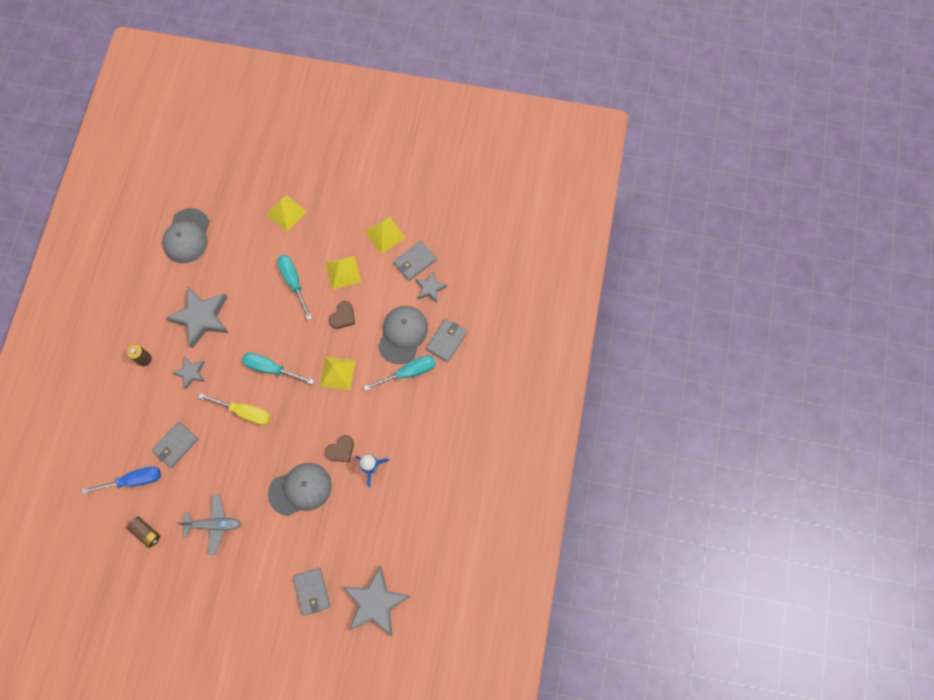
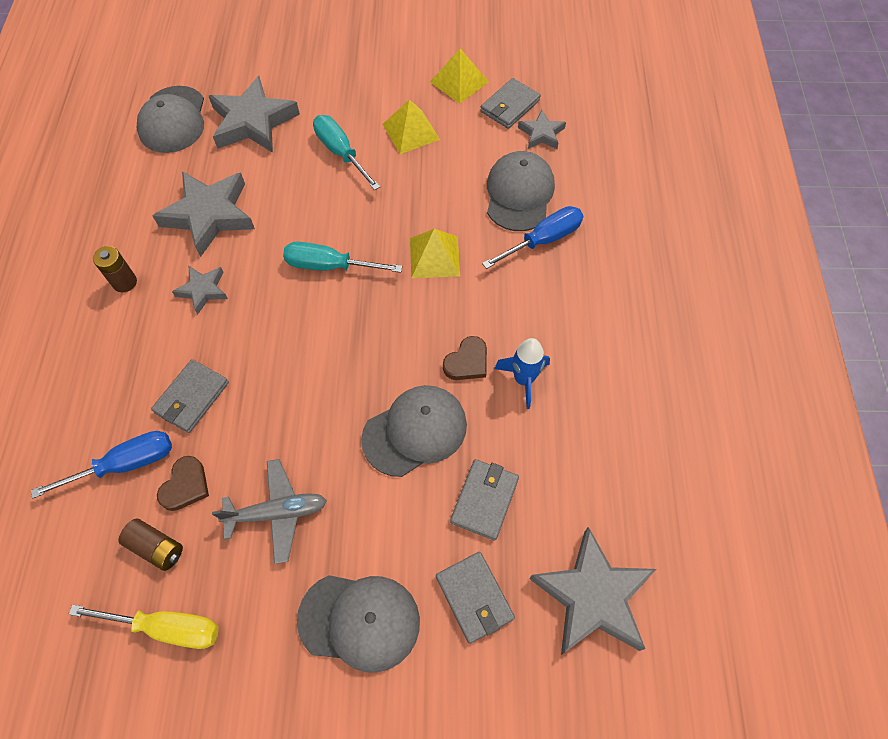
camera: 10 degrees left, 10 degrees down
yellow screwdriver [198,393,271,425] -> yellow screwdriver moved to [69,605,219,649]
yellow pyramid [266,195,307,232] -> none
brown heart [329,301,355,329] -> brown heart moved to [157,456,209,511]
turquoise screwdriver [364,355,436,391] -> blue screwdriver [482,206,583,269]
grey wallet [426,319,467,362] -> grey wallet moved to [450,459,519,541]
none -> grey star [209,76,300,153]
none -> grey cap [297,575,420,673]

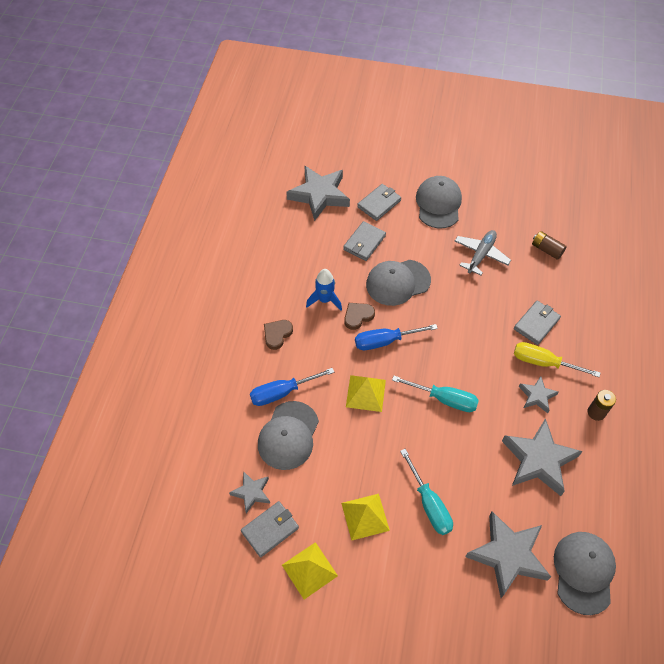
camera: 170 degrees left, 5 degrees down
blue screwdriver [31,431,172,498] -> blue screwdriver moved to [355,324,438,350]
yellow screwdriver [69,605,219,649] -> yellow screwdriver moved to [514,342,601,377]
brown heart [157,456,209,511] -> brown heart moved to [264,320,293,350]
grey plane [212,459,327,564] -> grey plane turned 120 degrees clockwise [455,230,511,275]
grey cap [297,575,420,673] -> grey cap turned 75 degrees clockwise [416,176,462,229]
grey wallet [436,552,515,644] -> grey wallet turned 60 degrees clockwise [357,184,401,221]

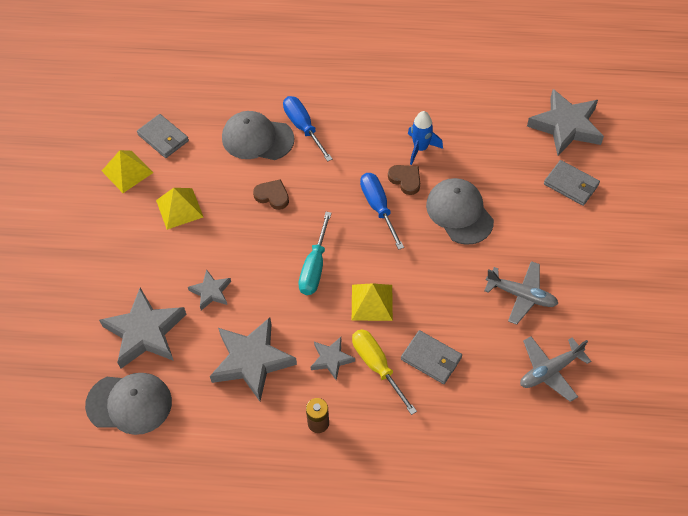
camera: 85 degrees right, 0 degrees up
grey star [229,471,270,513] -> grey star moved to [188,269,231,310]
brown heart [264,320,293,350] -> brown heart moved to [253,179,289,210]
grey wallet [343,221,386,261] -> none
yellow pyramid [346,375,386,412] -> yellow pyramid moved to [352,283,393,321]
turquoise screwdriver [400,449,453,535] -> none
grey cap [416,176,462,229] -> none
yellow screwdriver [514,342,601,377] -> yellow screwdriver turned 45 degrees counterclockwise [352,329,417,415]
brown battery [532,231,567,260] -> grey plane [520,336,591,402]

